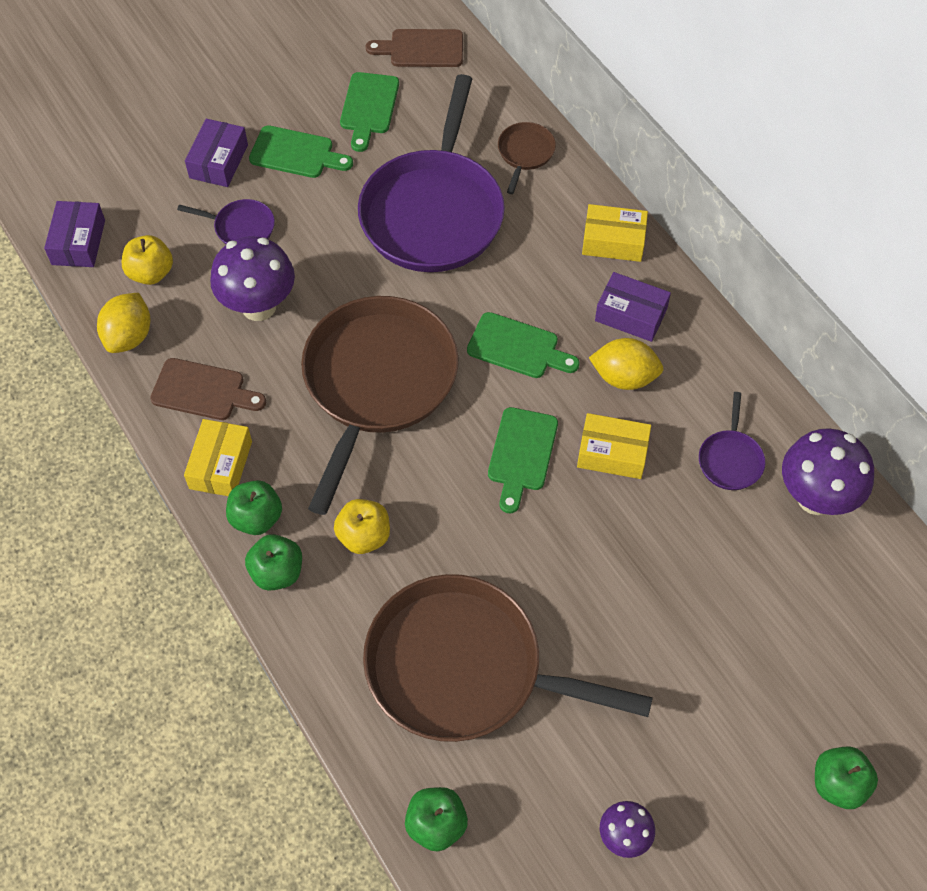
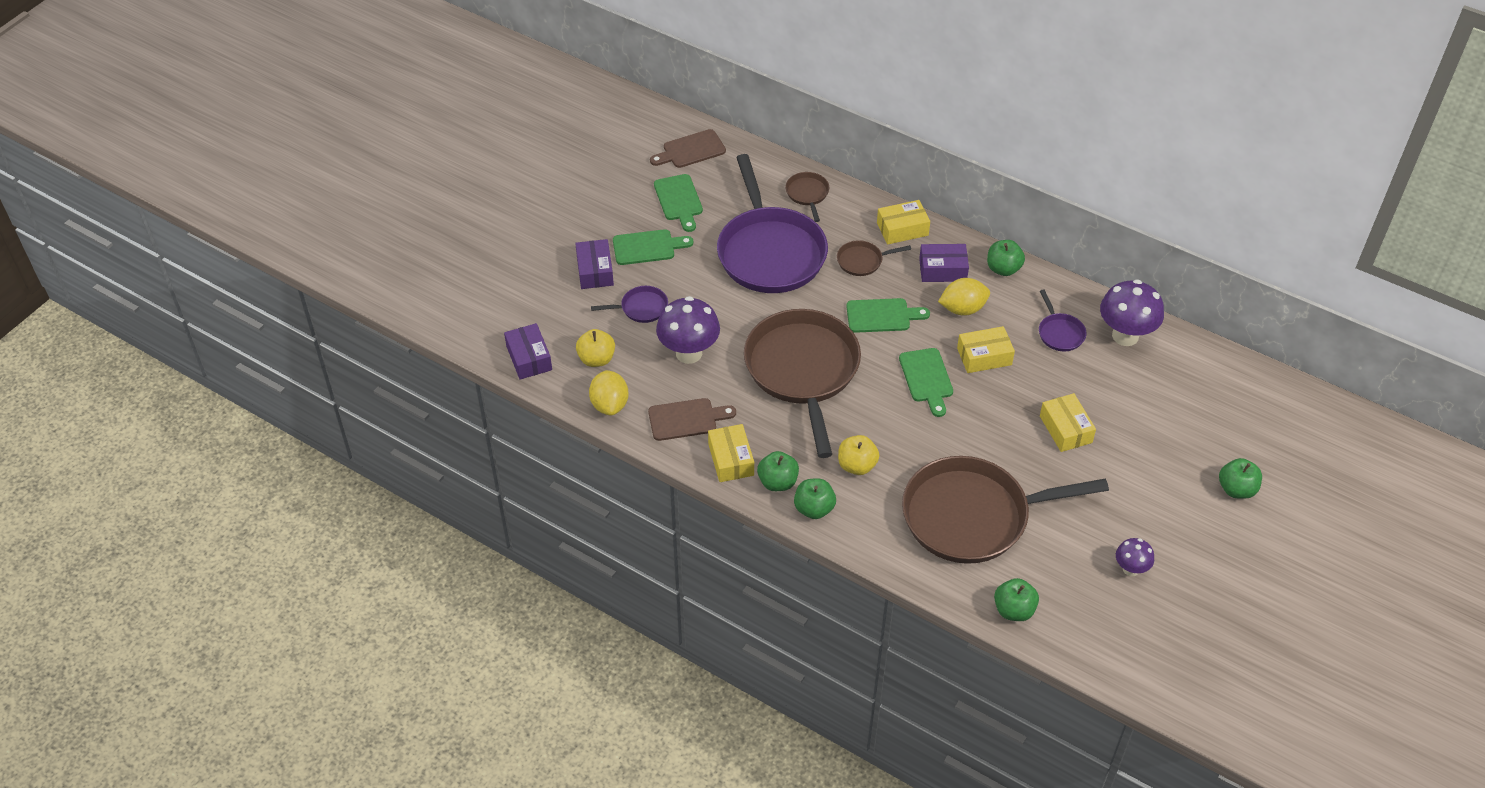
camera: 25 degrees left, 10 degrees down
none -> brown pan [837,240,911,276]
none -> green apple [987,240,1025,276]
none -> yellow box [1040,393,1096,452]

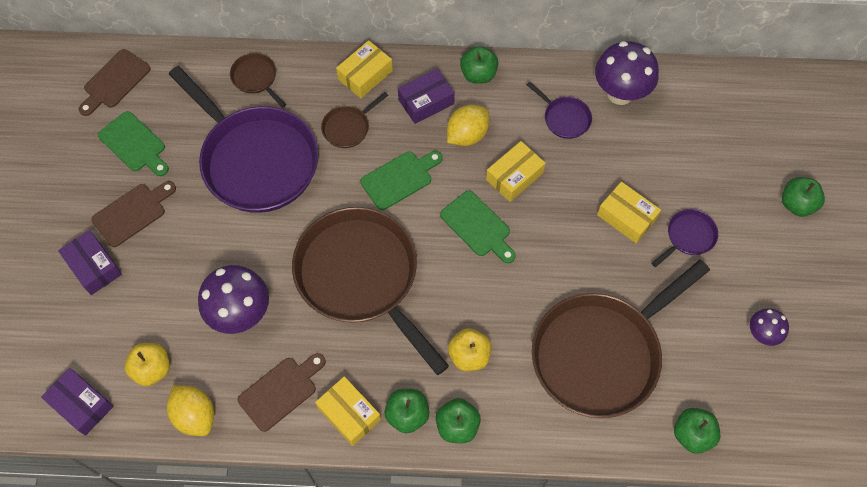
camera: 30 degrees left, 15 degrees up
purple pan [591,286,668,323] -> purple pan moved to [652,209,718,267]
green cutting board [613,229,693,265] -> brown cutting board [91,181,176,247]

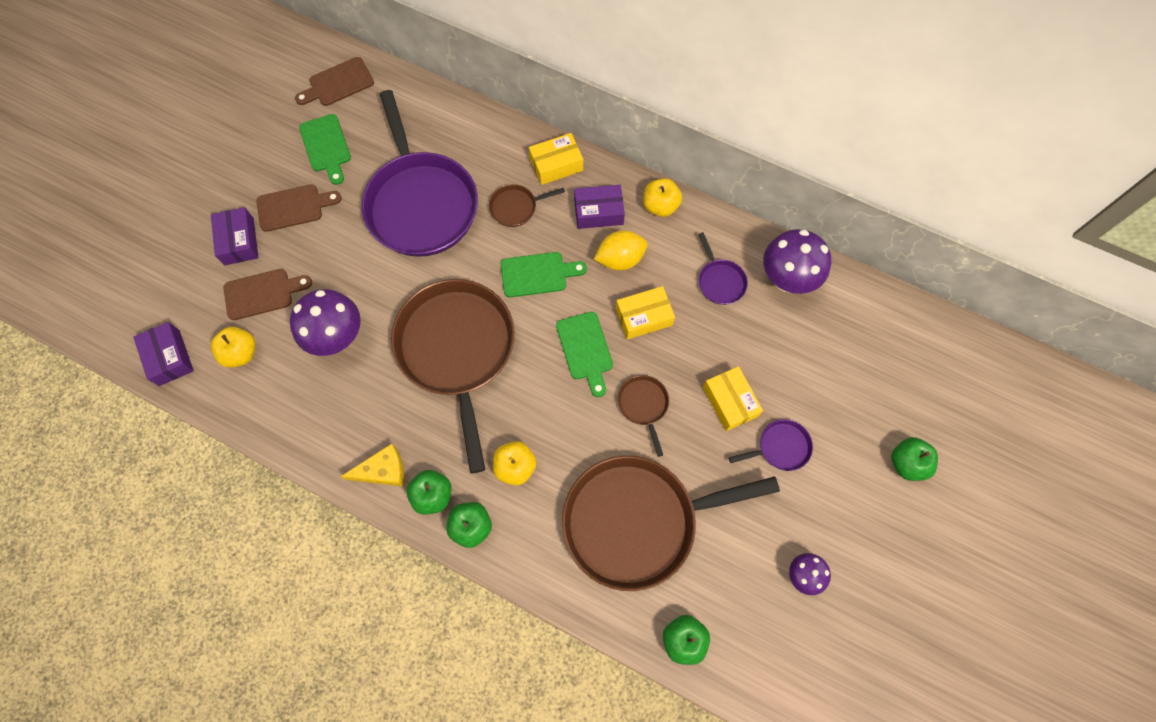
camera: 25 degrees right, 5 degrees up
yellow lemon [167,385,214,436] -> none
brown pan [230,53,286,108] -> brown pan moved to [618,375,669,457]
brown cutting board [238,353,326,432] -> brown cutting board moved to [223,269,312,320]
yellow box [315,376,381,446] -> yellow cheese [341,443,404,486]
green apple [460,46,498,84] -> yellow apple [643,178,682,217]

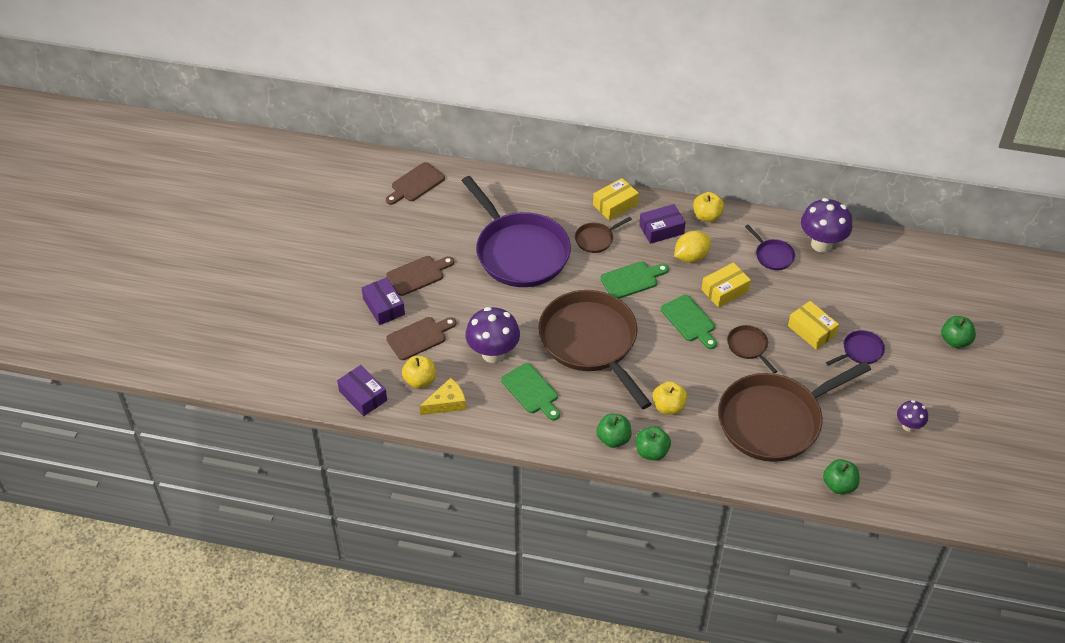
camera: 15 degrees left, 20 degrees down
green cutting board [299,114,351,185] -> green cutting board moved to [501,363,560,420]
yellow cheese [341,443,404,486] -> yellow cheese moved to [419,378,466,415]

